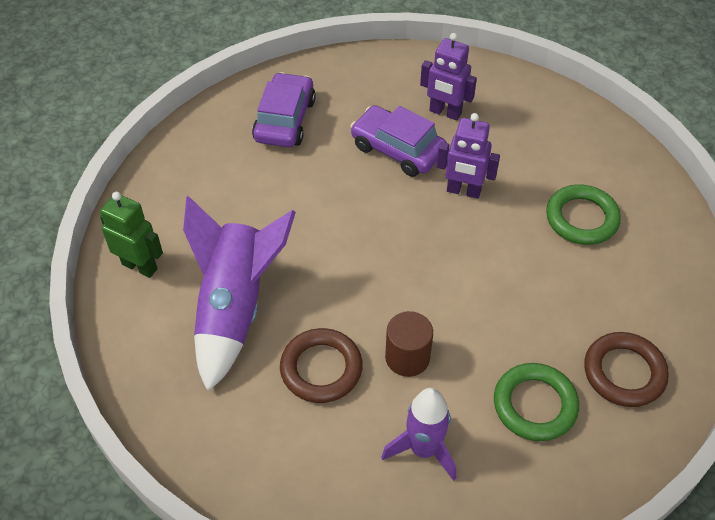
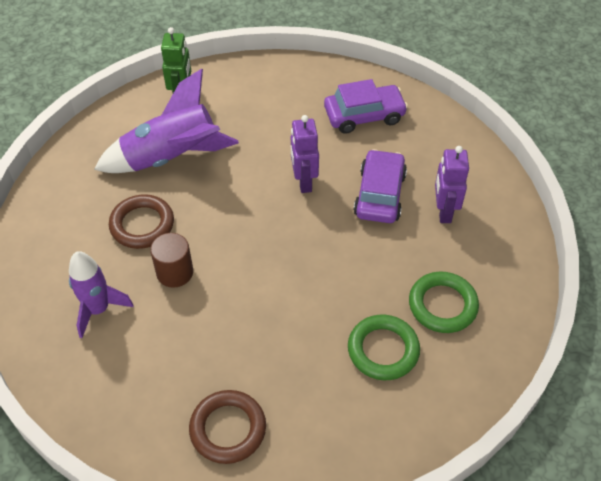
camera: 65 degrees right, 0 degrees up
purple robot [437,113,500,199] -> purple robot moved to [291,115,319,193]
green ring [494,363,579,441] -> green ring moved to [409,272,479,333]

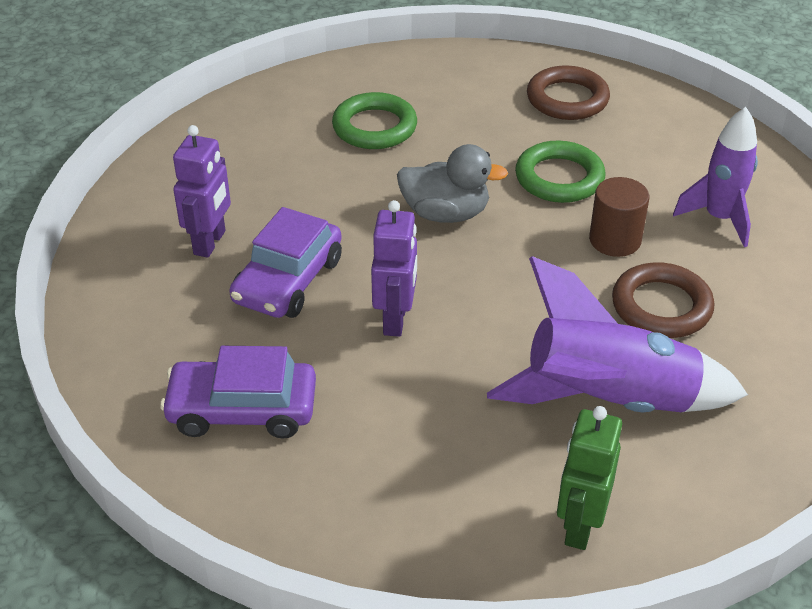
camera: 165 degrees left, 10 degrees down
green ring [409,272,479,333] -> green ring moved to [515,140,605,203]
none -> grey duck [397,144,508,223]

